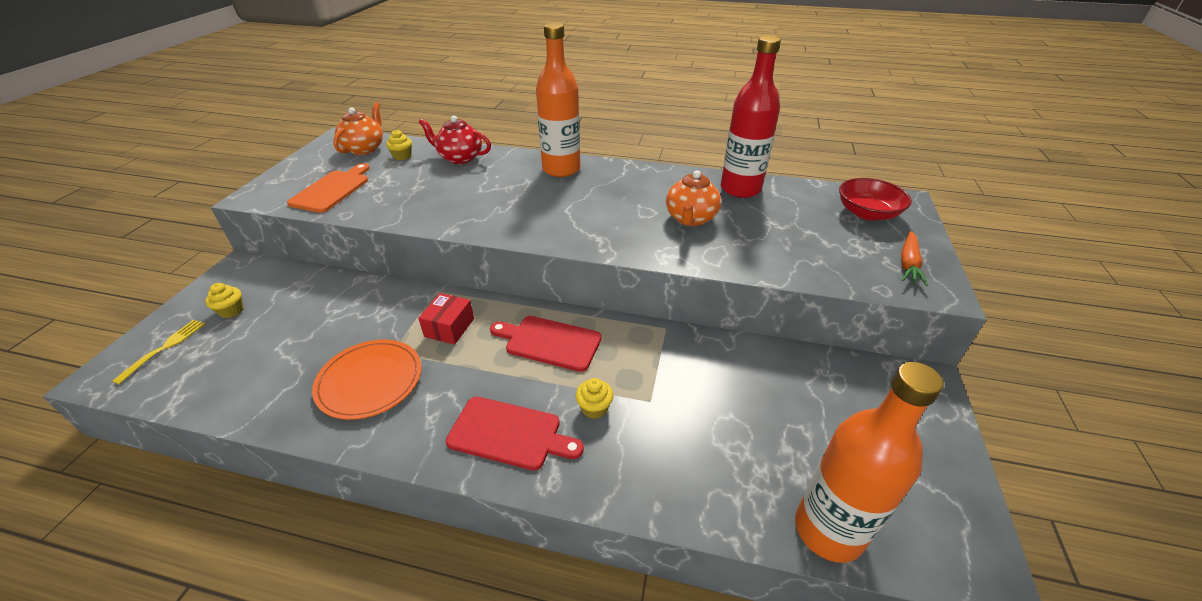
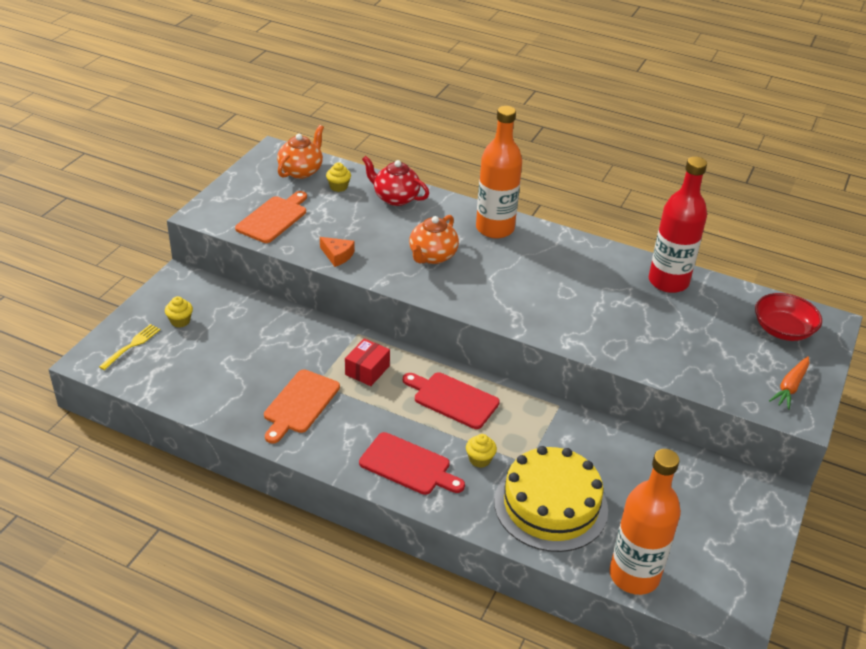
camera: 10 degrees right, 0 degrees up
orange plate [312,340,422,420] -> orange cutting board [264,369,340,444]
orange teapot [666,170,721,226] -> orange teapot moved to [409,215,459,264]
none -> orange cheese [320,237,355,267]
none -> yellow cake [494,446,608,552]

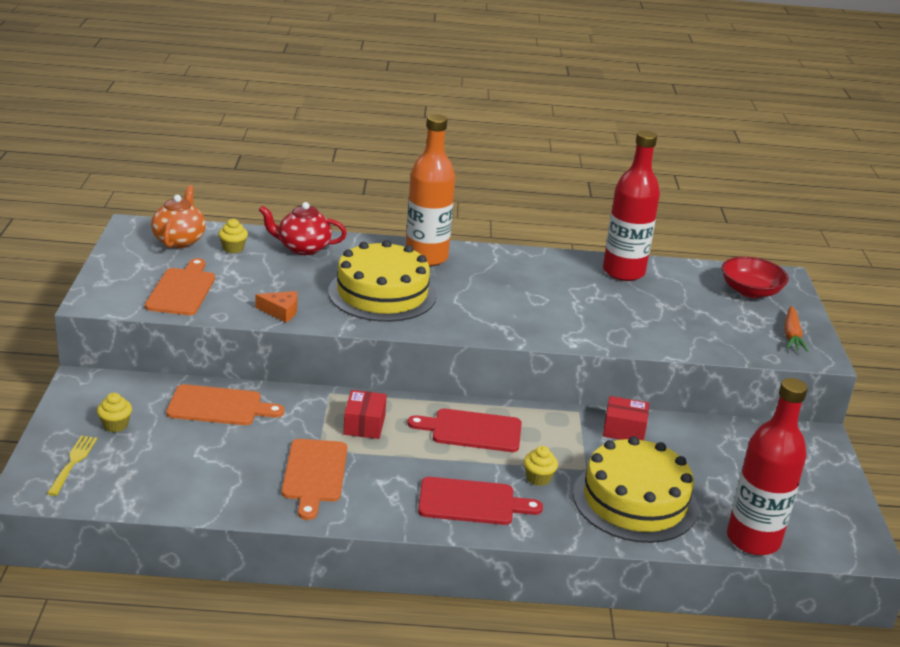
camera: 25 degrees left, 10 degrees down
orange teapot [409,215,459,264] -> yellow cake [328,240,437,322]
orange bottle [609,449,681,595] -> red bottle [727,378,808,555]
none -> orange cutting board [166,384,284,425]
none -> red box [603,396,649,440]

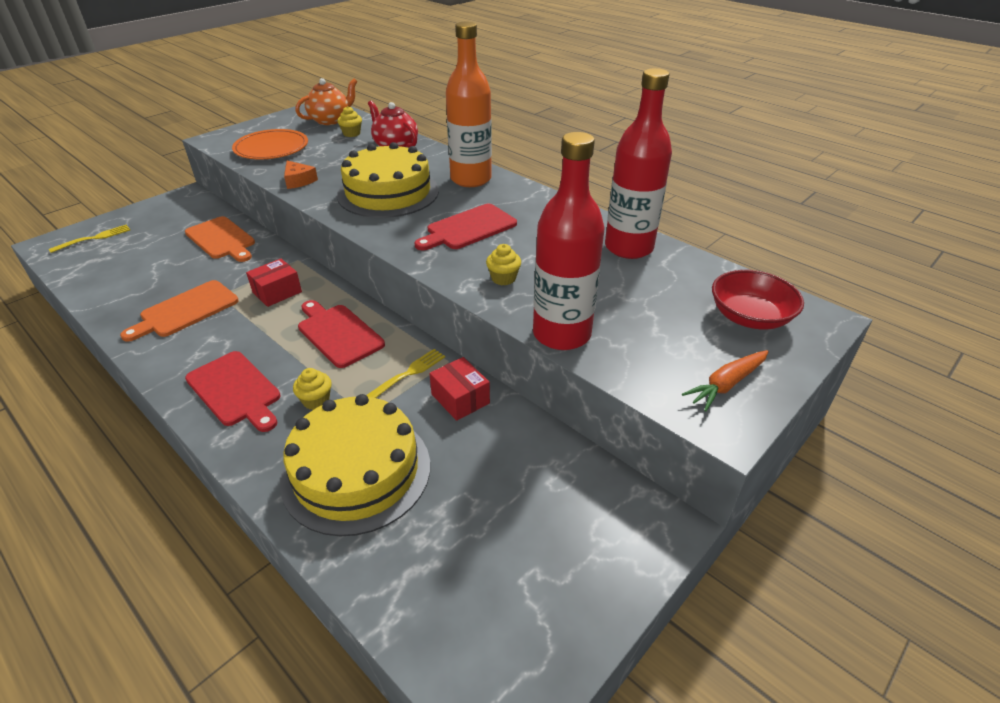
camera: 45 degrees right, 10 degrees up
yellow cupcake [97,393,132,432] -> yellow cupcake moved to [486,244,521,285]
orange cutting board [145,258,215,315] -> orange plate [232,129,308,159]
red bottle [727,378,808,555] -> red bottle moved to [533,132,604,350]
none -> yellow fork [366,349,445,398]
none -> red cutting board [415,204,517,250]

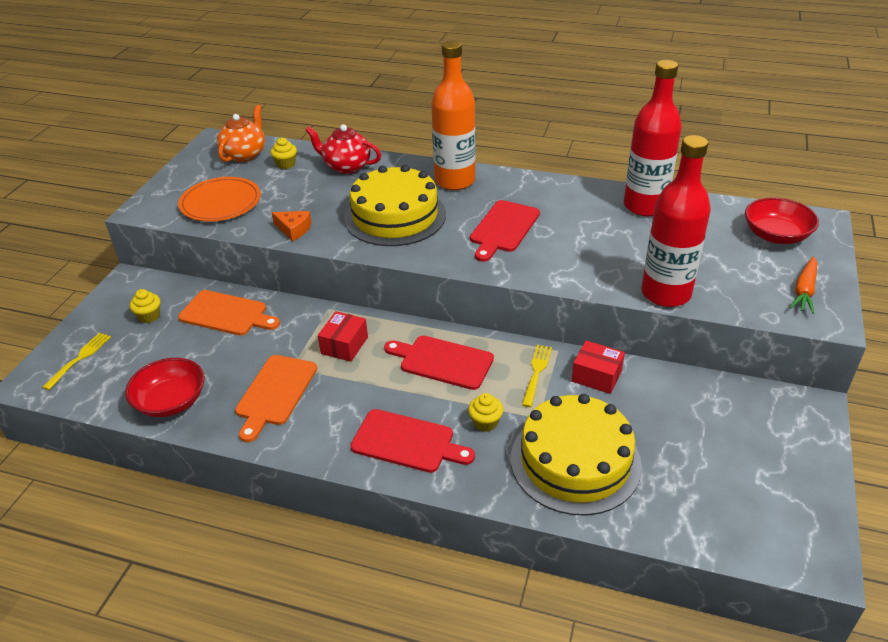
camera: 25 degrees left, 0 degrees up
yellow cupcake [486,244,521,285] -> yellow cupcake moved to [130,289,160,323]
none -> red bowl [125,358,204,417]

